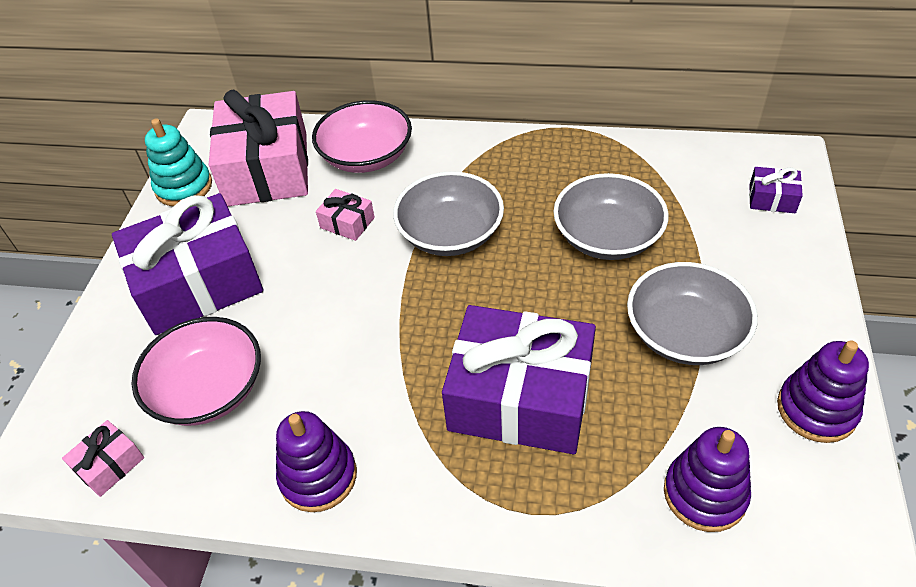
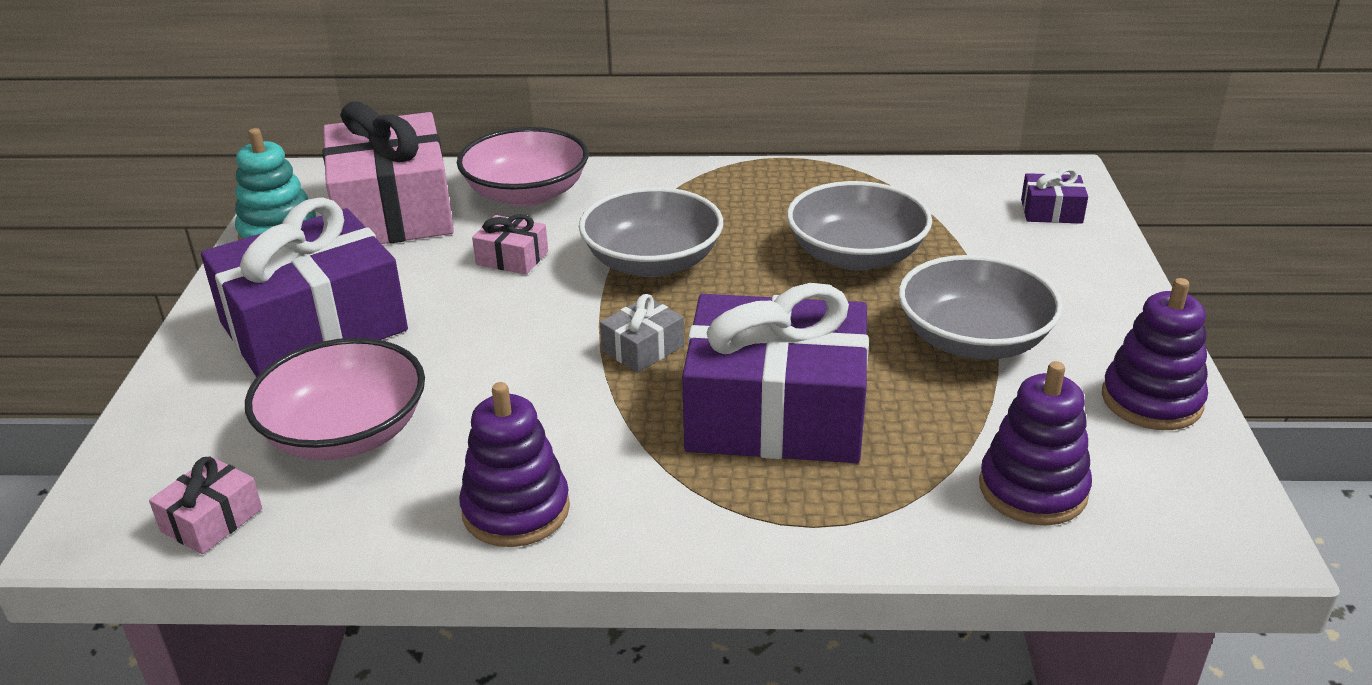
camera: 10 degrees left, 15 degrees down
none -> grey gift [600,294,684,373]

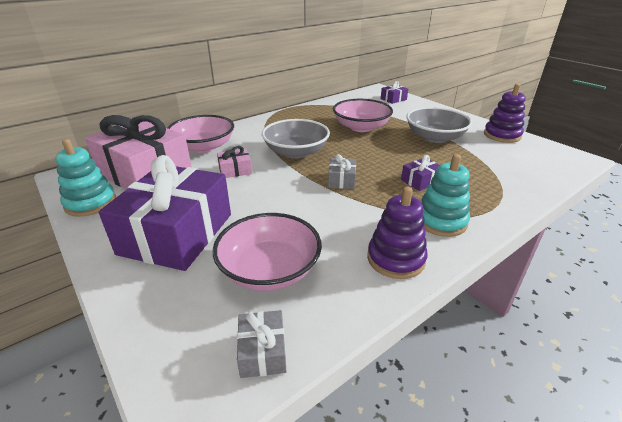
camera: 40 degrees left, 0 degrees up
pink gift [149,457,262,554] -> grey gift [237,310,287,378]
purple gift [682,283,869,463] -> purple gift [401,155,440,191], size x0.41
grey bowl [787,181,932,271] -> pink bowl [333,99,393,132]
purple stacking toy [979,361,1092,526] -> none
none -> turquoise stacking toy [421,154,470,237]

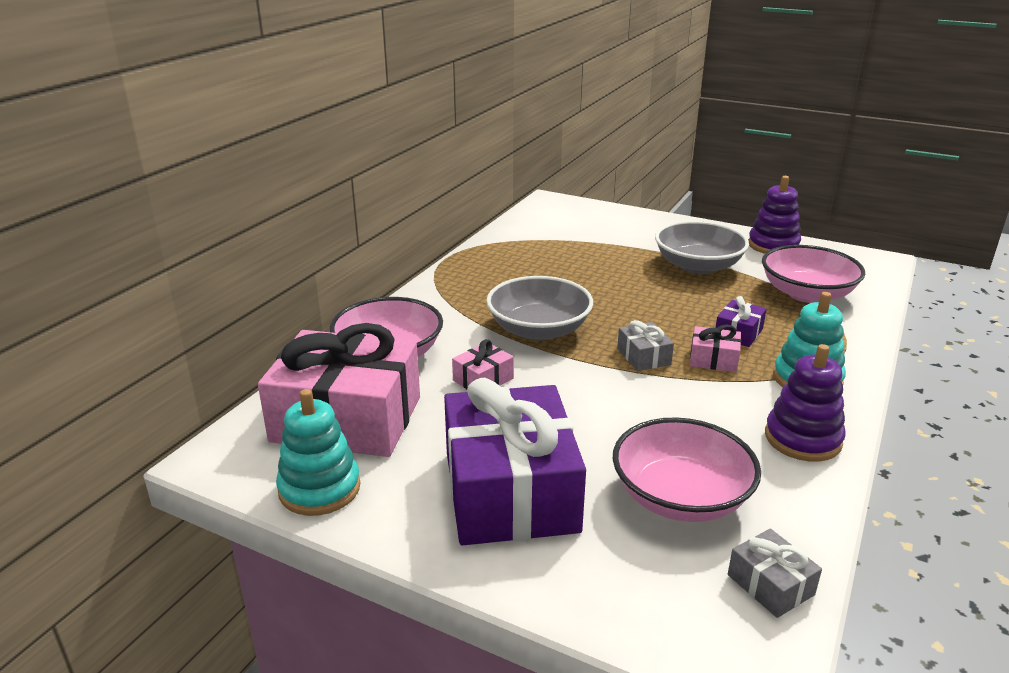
camera: 25 degrees left, 5 degrees down
pink bowl [333,99,393,132] -> pink bowl moved to [762,245,865,303]
purple gift [381,81,408,104] -> none
none -> pink gift [690,325,741,372]

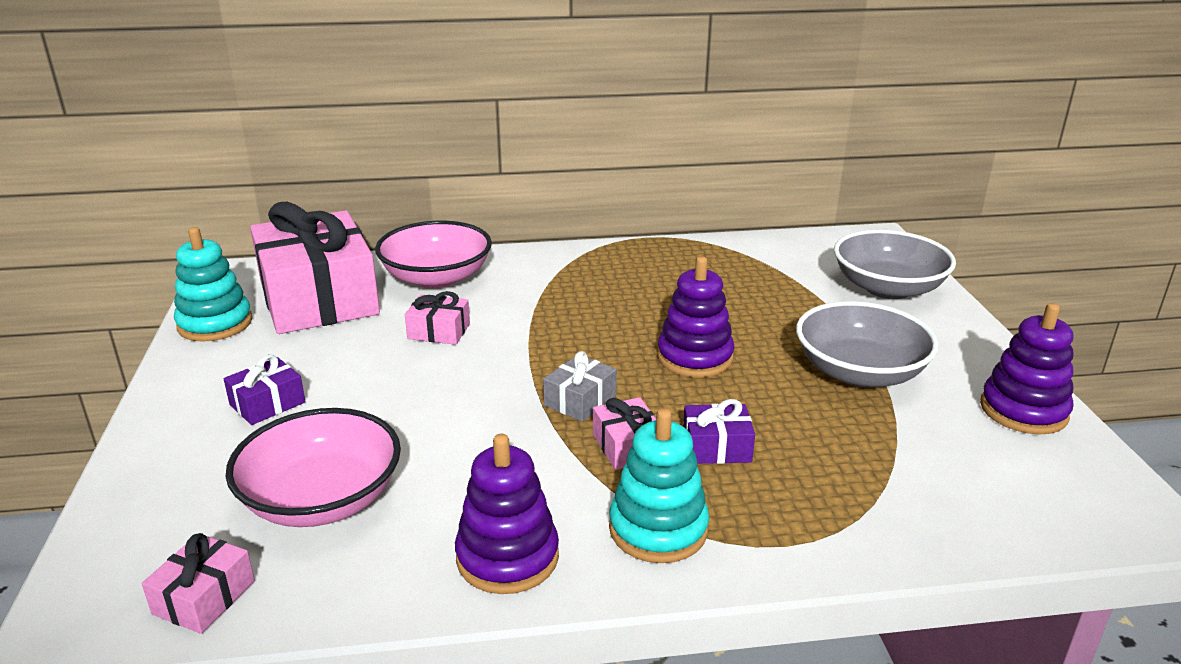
camera: 55 degrees right, 0 degrees up
purple gift [444,377,586,545] -> purple gift [224,354,306,425], size x0.41
grey bowl [486,276,593,341] -> grey bowl moved to [834,230,956,299]
grey gift [728,529,822,618] -> pink gift [142,533,255,634]
pink bowl [762,245,865,303] -> none
none -> purple stacking toy [657,256,735,377]

